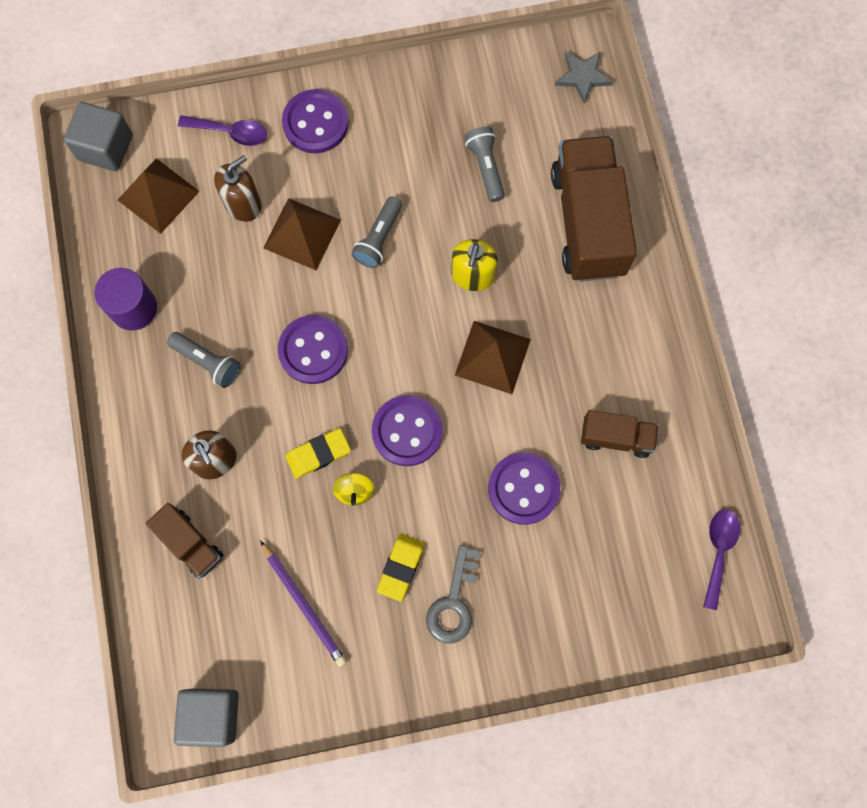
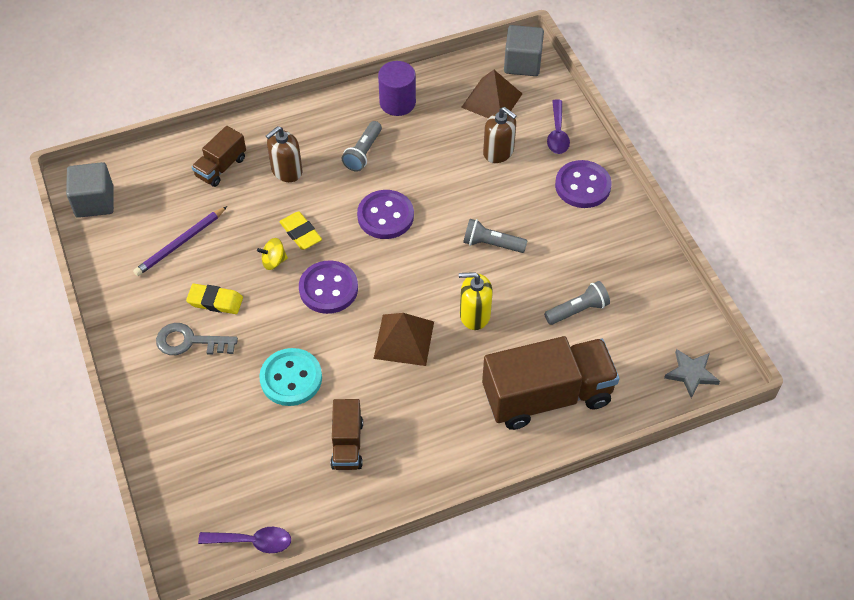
camera: 80 degrees right, 20 degrees down
brown pyramid [263,198,341,270] -> none
purple button [488,452,560,525] -> turquoise button [259,348,322,406]

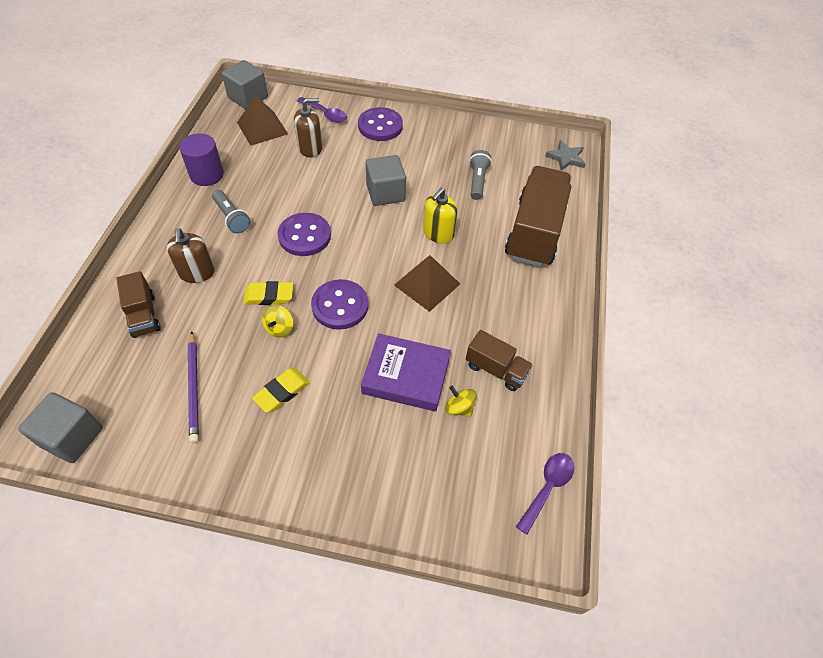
camera: 60 degrees left, 0 degrees up
grey key [156,323,238,355] -> none
turquoise button [259,348,322,406] -> purple book [361,333,451,412]
grey flashlight [463,219,528,253] -> grey cube [366,155,406,206]
none -> yellow spinning top [445,386,477,417]

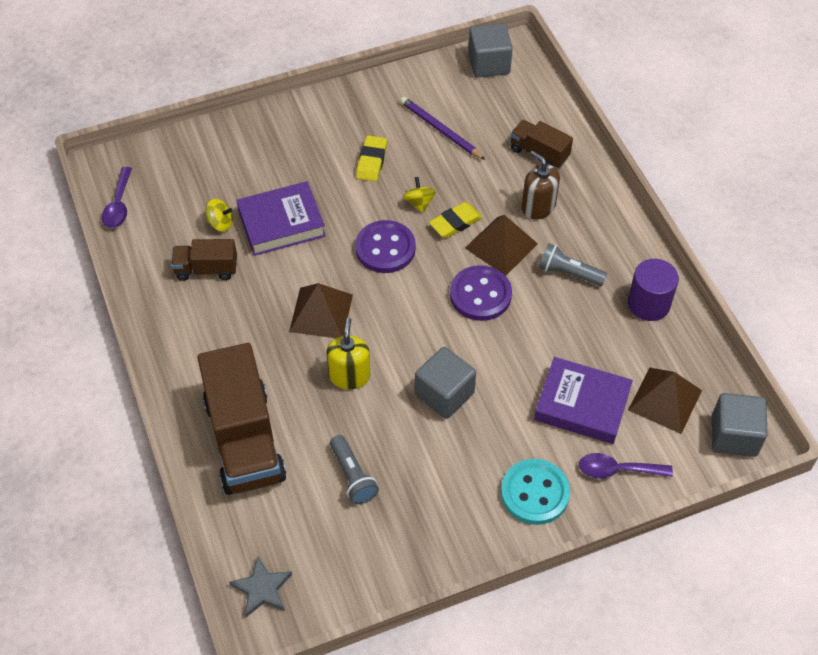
camera: 150 degrees right, 0 degrees up
brown soap dispenser [294,98,322,157] -> purple book [534,357,633,444]
purple button [358,107,403,141] -> turquoise button [501,459,570,525]
none -> brown pyramid [465,215,538,276]

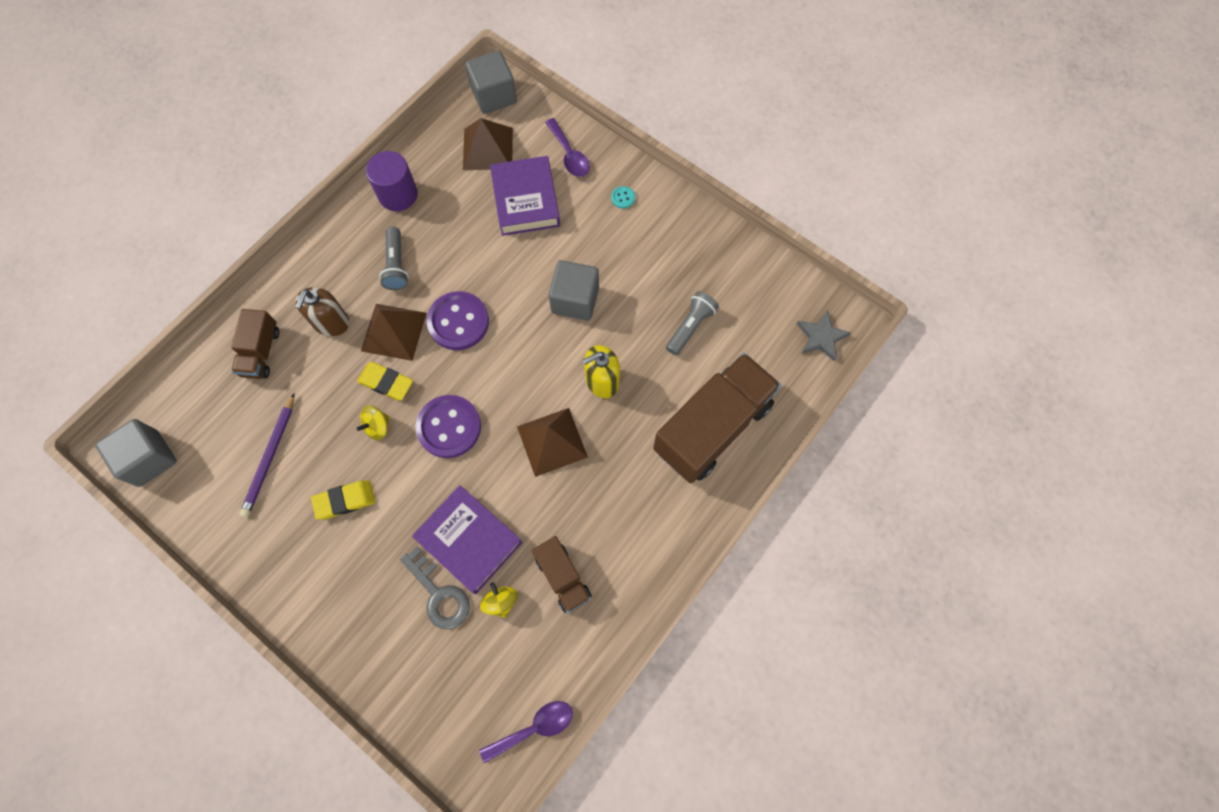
camera: 120 degrees left, 15 degrees up
turquoise button [501,459,570,525] -> turquoise button [611,186,635,209], size x0.42
none -> grey key [400,547,470,630]

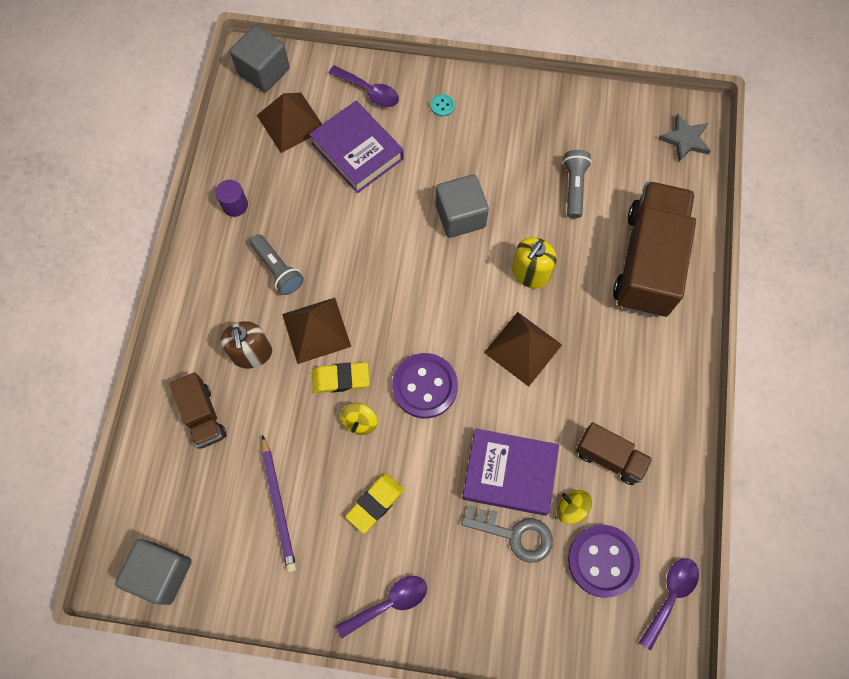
camera: 30 degrees left, 0 degrees up
purple cylinder [366,151,418,211] -> purple cylinder [215,180,248,217], size x0.62
purple button [427,291,489,350] -> purple button moved to [568,525,640,598]
none -> purple spoon [336,576,427,638]

